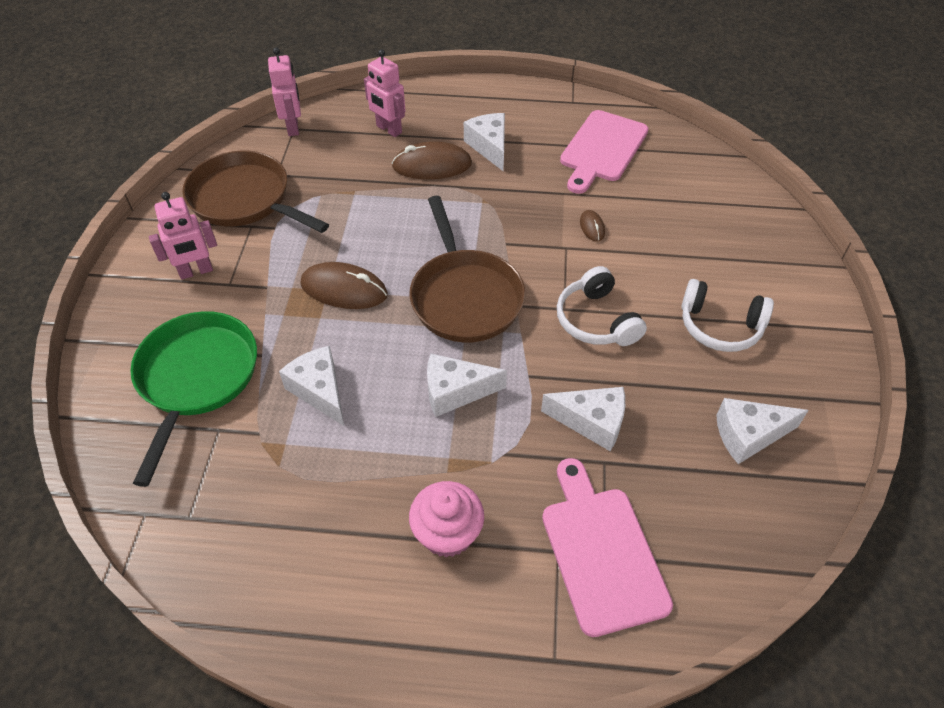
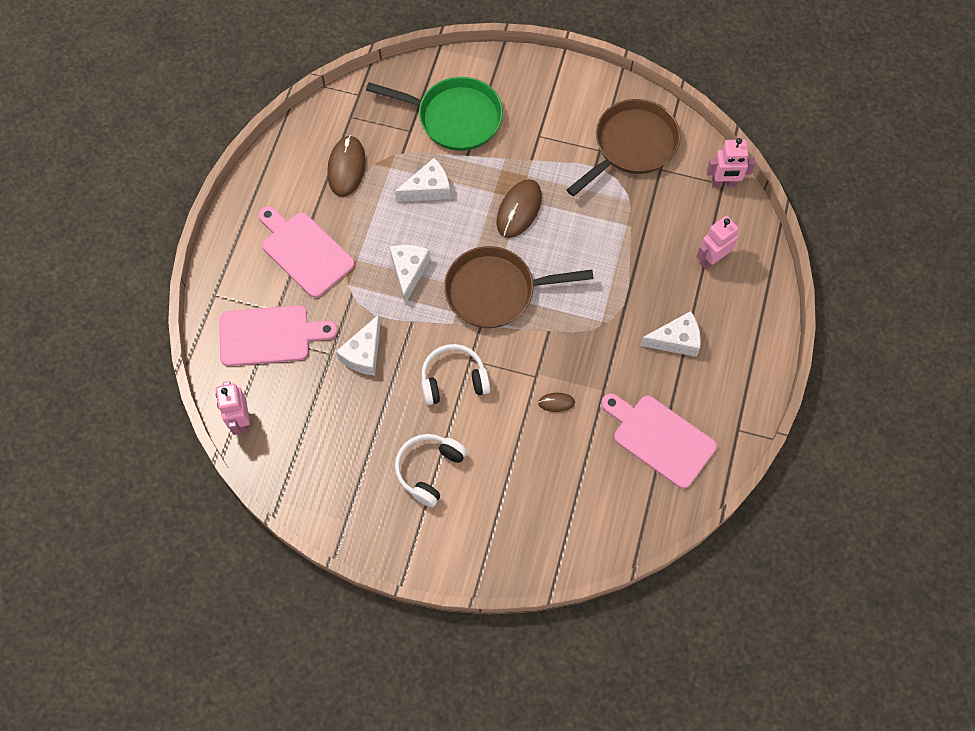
camera: 100 degrees right, 15 degrees up
pink robot [149,192,217,280] -> pink robot moved to [216,381,250,435]
brown mouse [392,142,472,179] -> brown mouse moved to [327,135,366,197]
pink cupcake [409,481,484,557] -> pink cutting board [258,206,355,298]
white cheese [716,398,808,464] -> none

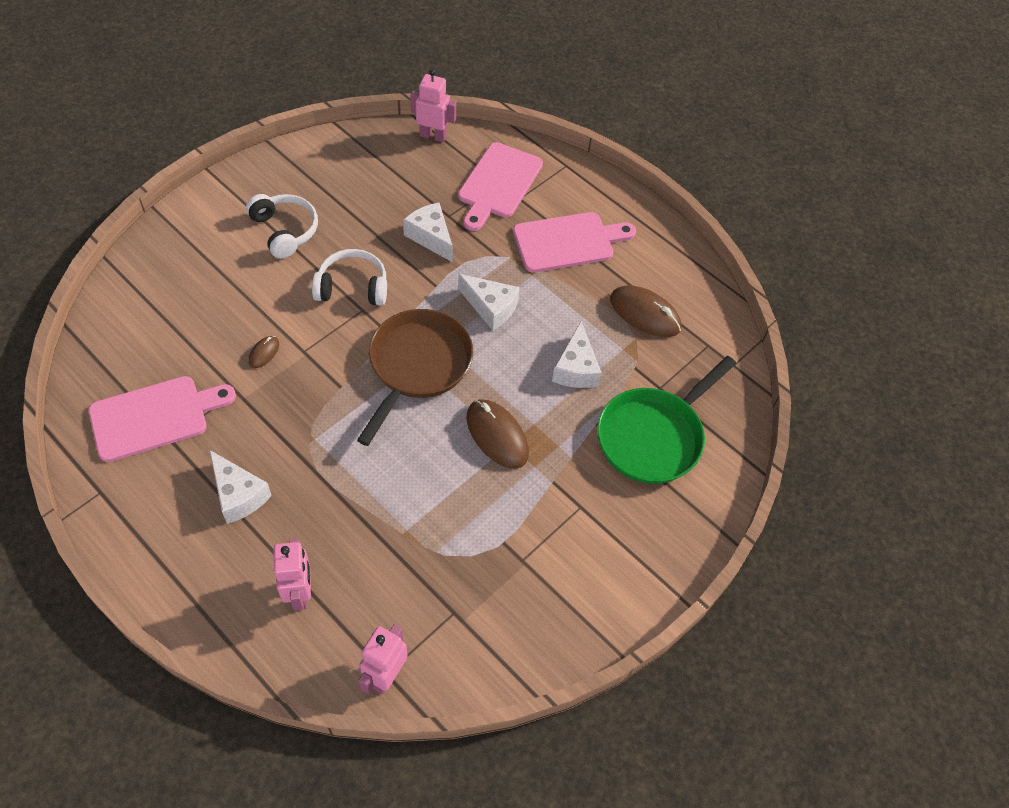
camera: 115 degrees right, 10 degrees down
white headphones [421,344,490,405] -> white headphones turned 105 degrees counterclockwise [312,249,387,306]
brown pan [567,99,681,196] -> none
white cheese [640,311,701,357] -> white cheese turned 60 degrees counterclockwise [210,450,272,524]

